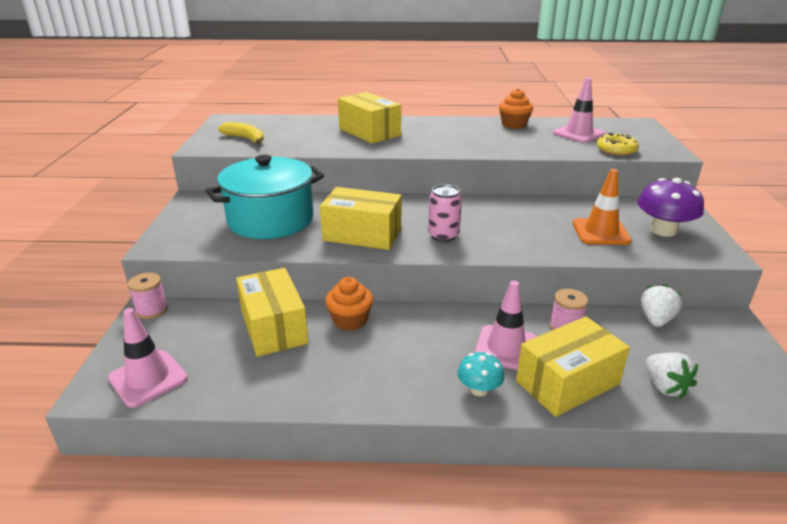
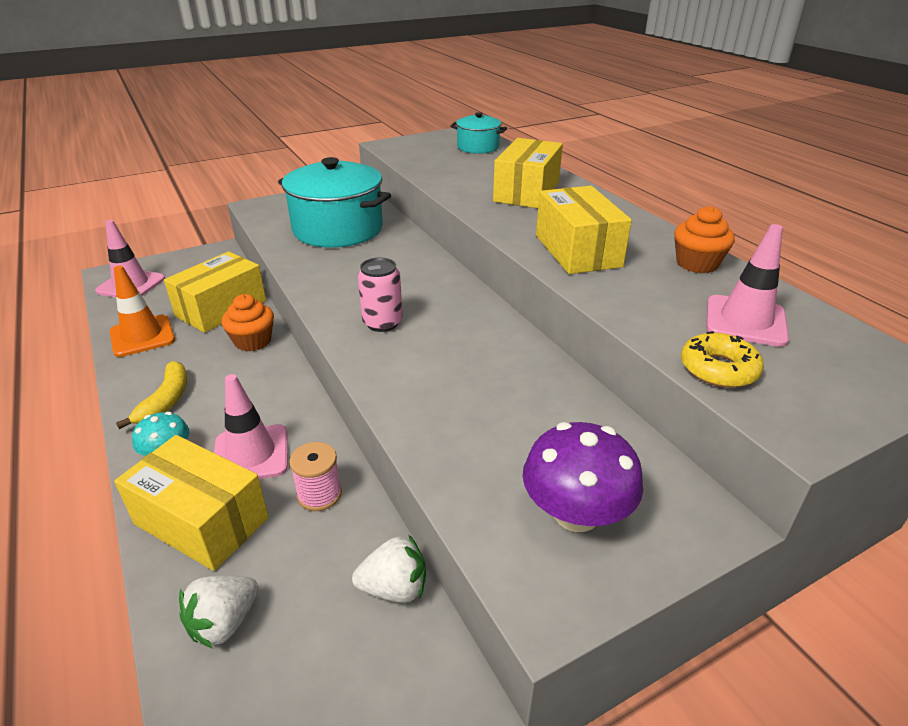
camera: 60 degrees right, 5 degrees up
pink spool [128,272,168,319] -> none
yellow banana [218,122,264,144] -> yellow banana moved to [116,361,187,429]
yellow box [320,187,402,250] -> yellow box moved to [536,186,632,274]
orange traffic cone [573,169,632,245] -> orange traffic cone moved to [110,266,175,357]
none -> turquoise pot [450,112,507,154]

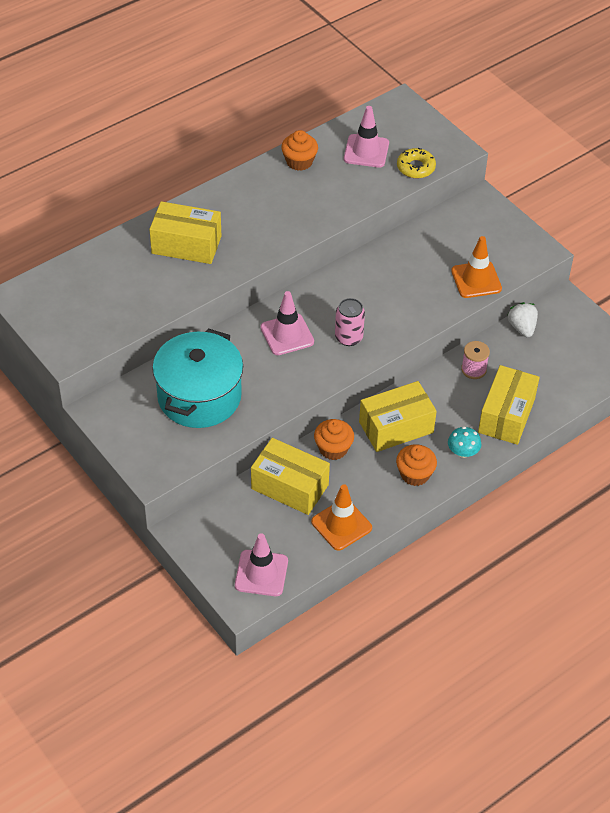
camera: 100 degrees left, 15 degrees up
yellow banana [116,361,187,429] -> orange cupcake [396,444,437,486]
white strawberry [179,575,259,649] -> none
pink traffic cone [214,374,288,479] -> pink traffic cone moved to [261,291,314,355]
turquoise pot [450,112,507,154] -> none
purple mushroom [523,422,643,532] -> none
yellow box [536,186,632,274] -> yellow box moved to [359,381,437,452]
none -> orange traffic cone [451,236,502,298]

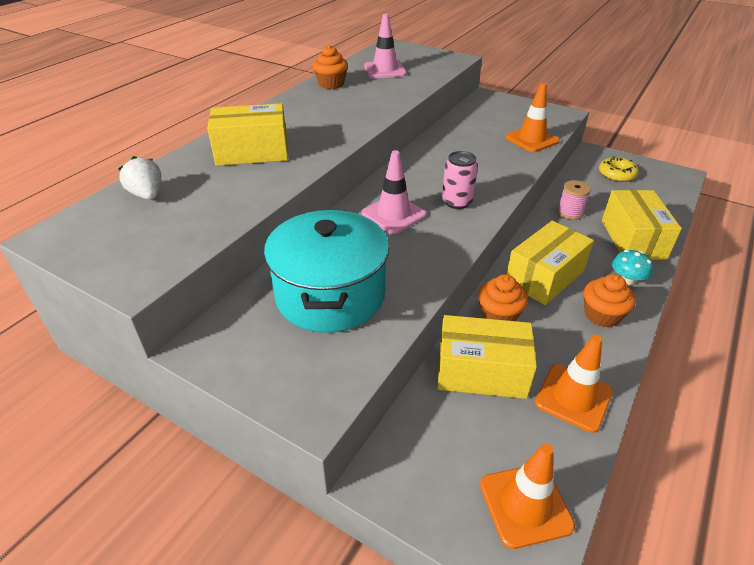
camera: 20 degrees left, 10 degrees down
pink traffic cone [235,533,288,596] -> orange traffic cone [480,444,575,549]
yellow donut [397,148,436,178] -> yellow donut moved to [599,157,639,182]
white strawberry [508,302,538,337] -> white strawberry moved to [118,156,161,200]

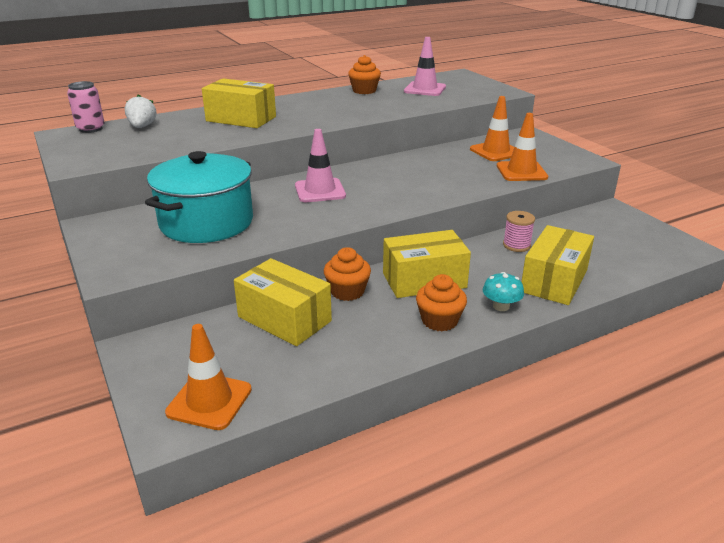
camera: 30 degrees right, 10 degrees down
pink can [442,151,478,209] -> pink can moved to [67,81,105,133]
orange traffic cone [535,335,613,433] -> orange traffic cone moved to [470,96,514,161]
yellow donut [599,157,639,182] -> none

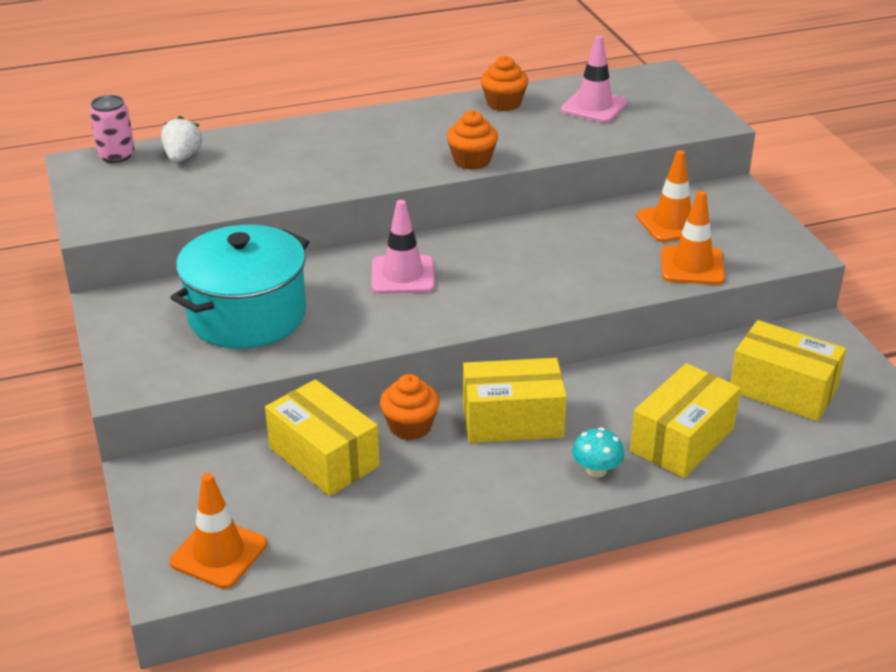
camera: 10 degrees right, 5 degrees up
yellow box [202,78,276,128] -> yellow box moved to [730,320,846,421]
orange cupcake [416,274,467,332] -> orange cupcake moved to [447,110,498,170]
pink spool [503,211,535,252] -> none

